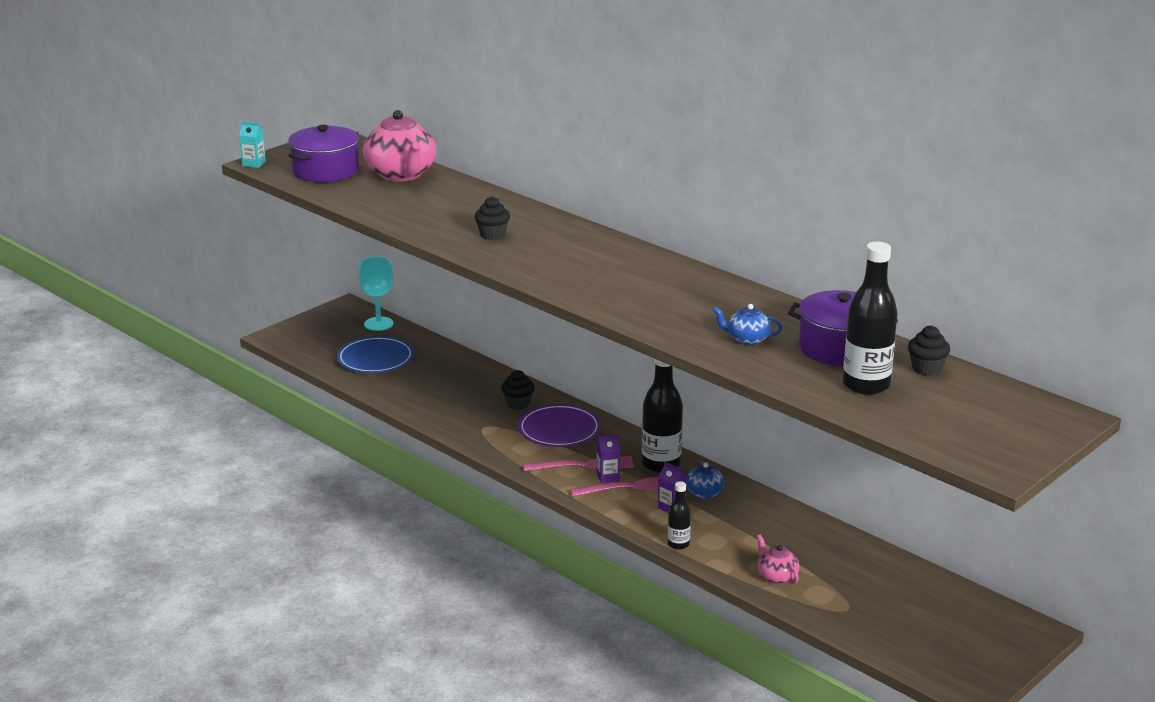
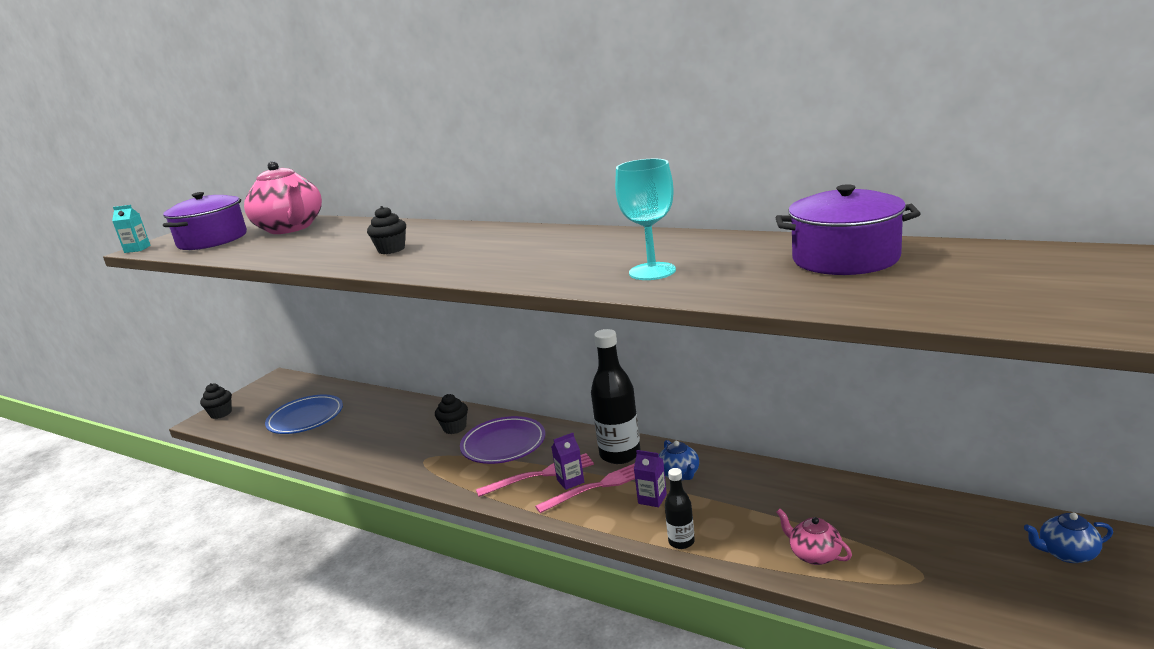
camera: 10 degrees left, 5 degrees down
turquoise goblet [358,256,394,331] -> turquoise goblet moved to [615,159,676,280]
blue teapot [713,304,783,345] -> blue teapot moved to [1024,513,1113,563]
black bottle [843,241,897,395] -> none
black cupcake [908,325,950,376] -> black cupcake moved to [200,383,232,419]

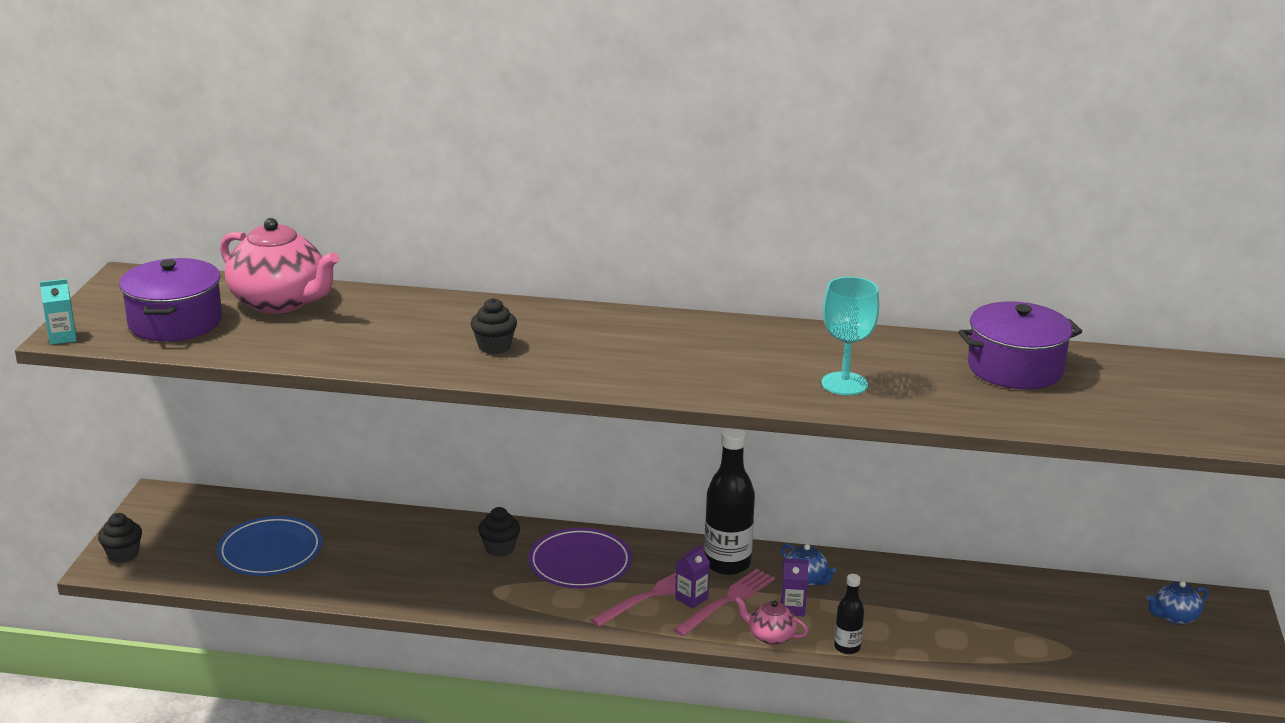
camera: 25 degrees left, 5 degrees up
pink teapot [776,509,852,565] -> pink teapot moved to [735,596,808,645]

